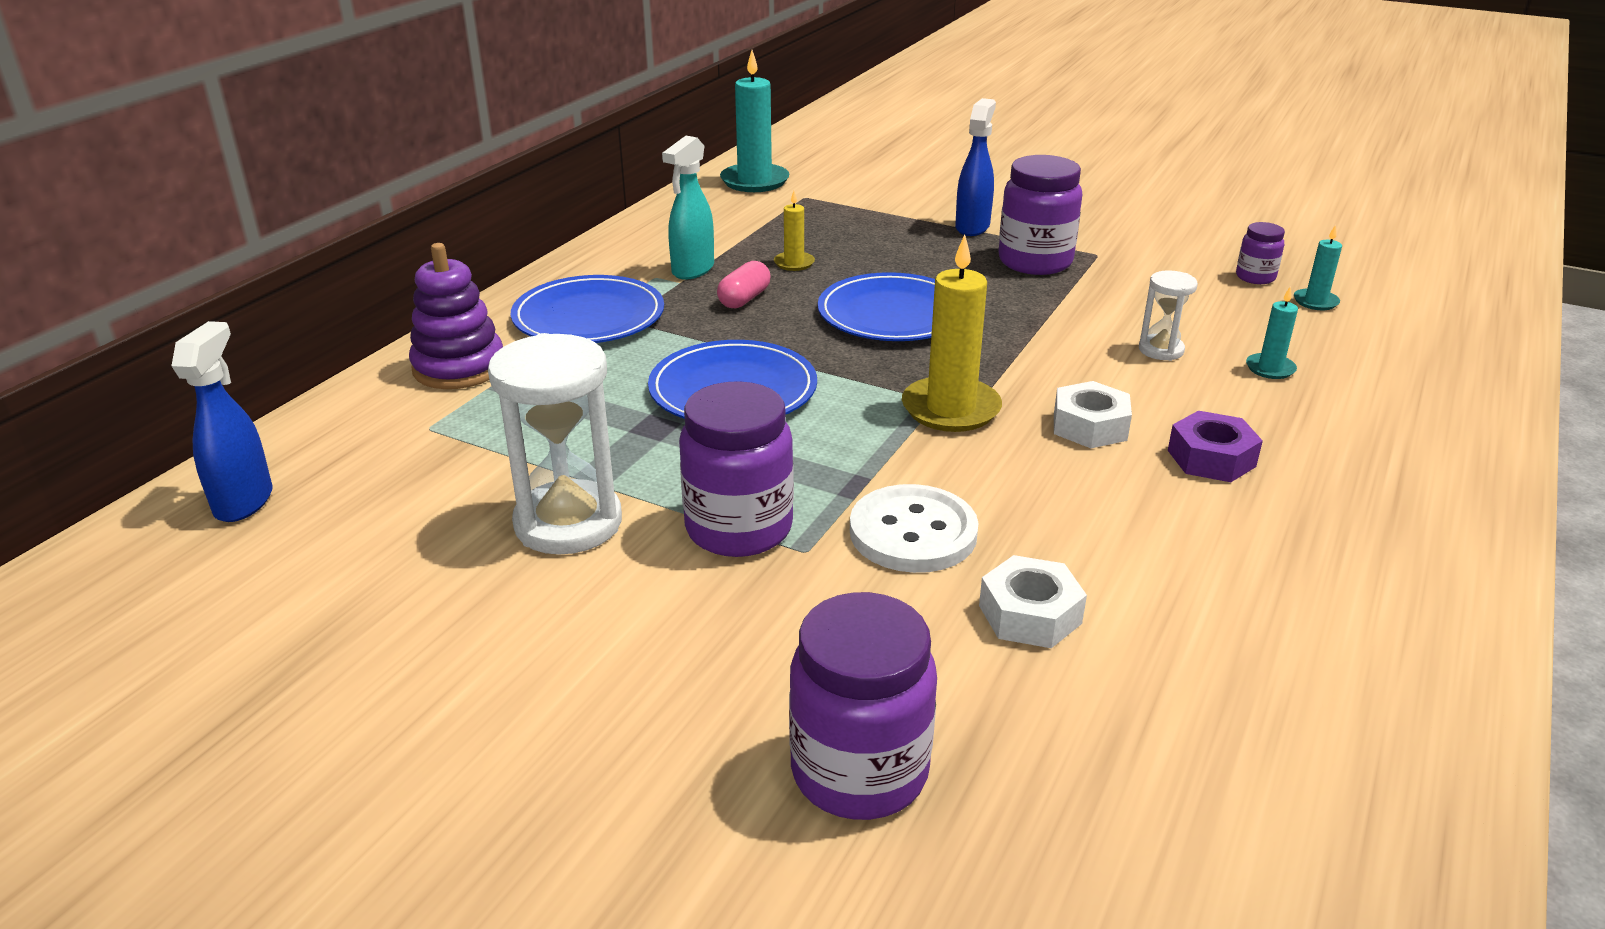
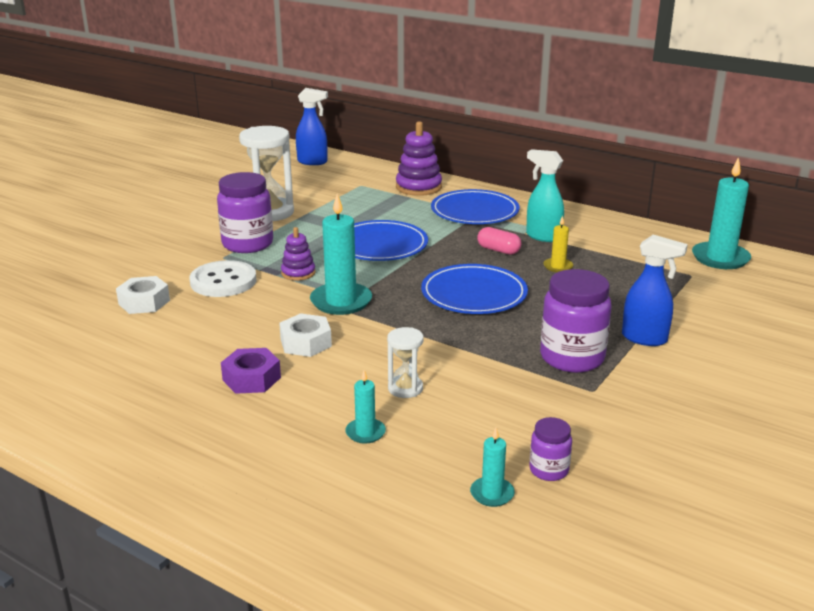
camera: 95 degrees right, 5 degrees down
purple jar [789,592,937,820] -> none
yellow candle [902,235,1002,432] -> turquoise candle [310,194,372,315]
none -> purple stacking toy [281,227,316,281]

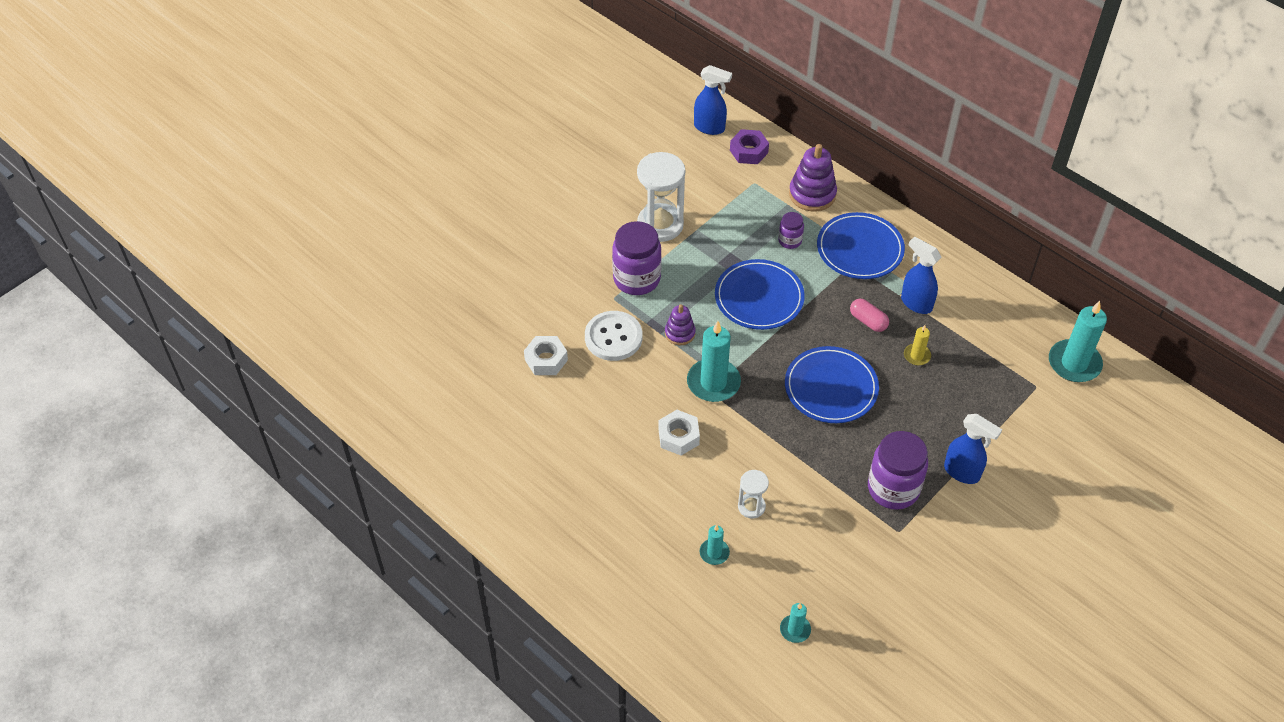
camera: 10 degrees right, 25 degrees up
purple nut [221,348,281,394] -> purple nut moved to [730,129,769,164]
turquoise spray bottle [526,149,564,242] -> blue spray bottle [901,237,941,314]
purple jar [529,417,572,481] -> purple jar moved to [778,212,804,249]

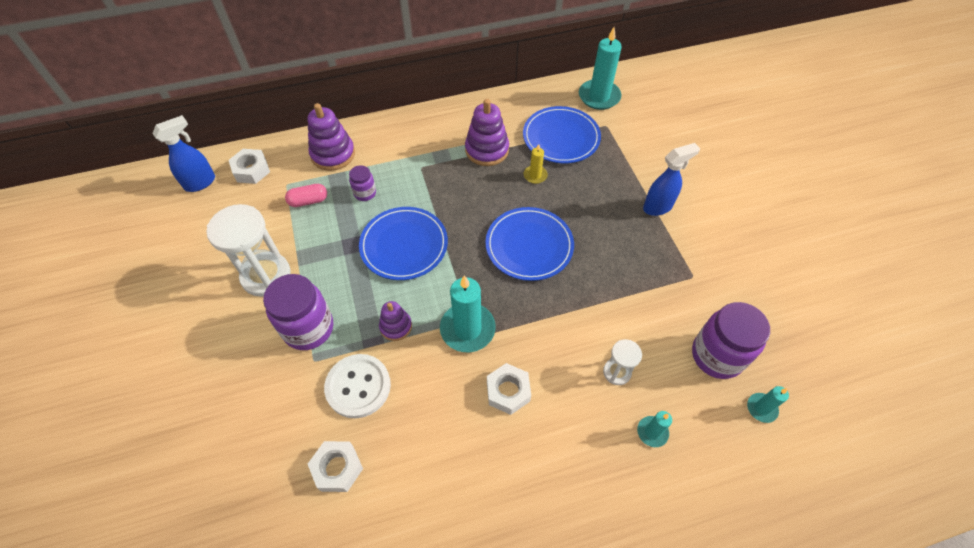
camera: 60 degrees left, 5 degrees up
purple nut [730,129,769,164] -> white nut [229,149,270,184]
blue plate [817,212,905,279] -> blue plate moved to [523,106,601,163]
pink capsule [850,298,889,332] -> pink capsule moved to [285,184,327,207]
purple jar [868,431,928,510] -> purple jar moved to [692,302,770,379]
blue spray bottle [901,237,941,314] -> purple stacking toy [465,99,509,166]

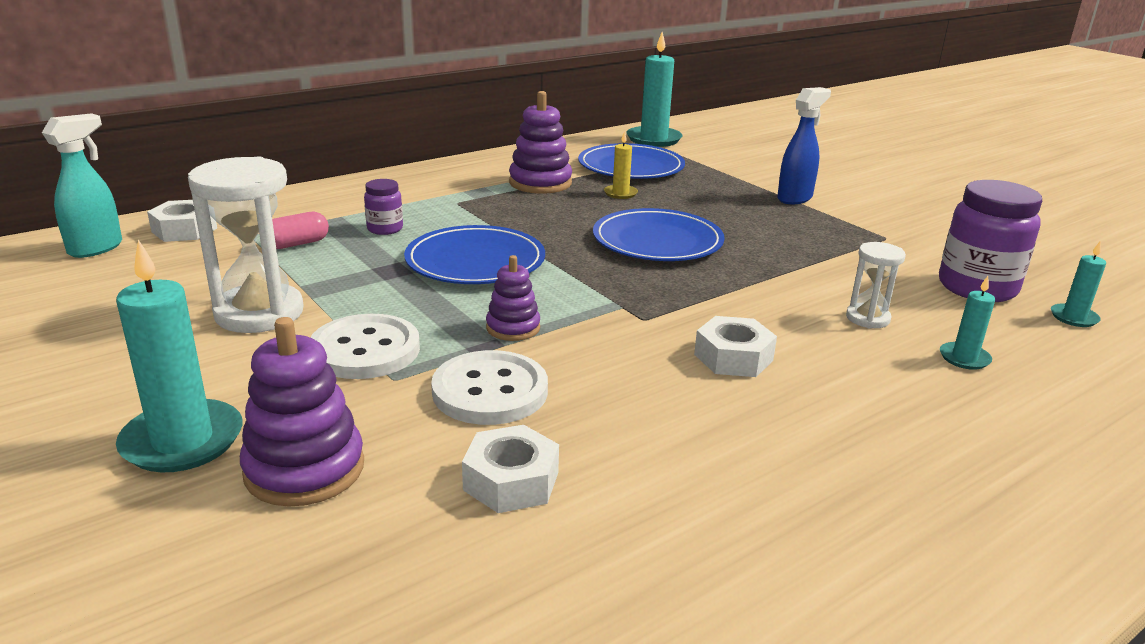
camera: 20 degrees left, 30 degrees down
blue spray bottle [152,115,215,192] -> turquoise spray bottle [42,113,122,258]
purple jar [263,274,333,350] -> white button [310,314,420,379]
purple stacking toy [308,103,355,171] -> purple stacking toy moved to [240,317,364,507]
turquoise candle [440,275,496,352] -> turquoise candle moved to [116,239,242,472]

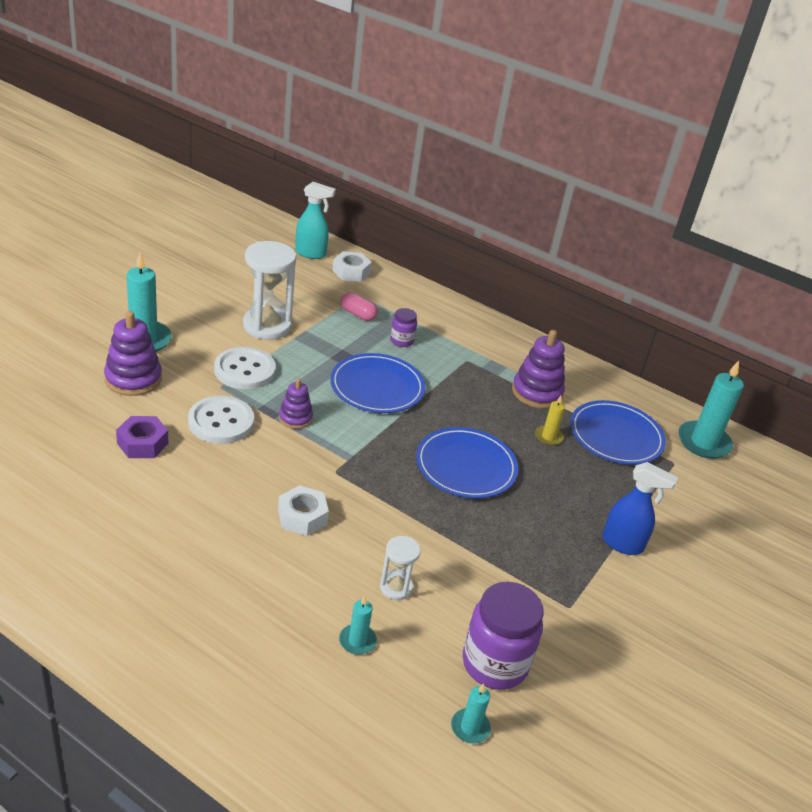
camera: 65 degrees right, 10 degrees up
white nut [462,425,559,513] -> purple nut [116,416,168,458]

